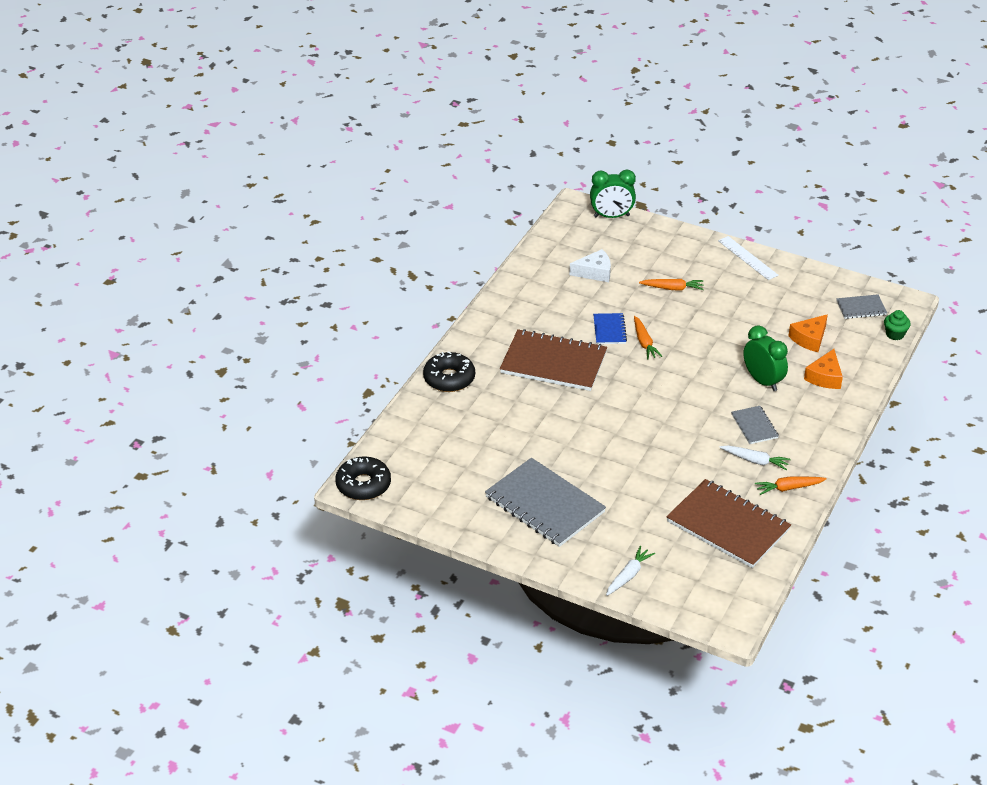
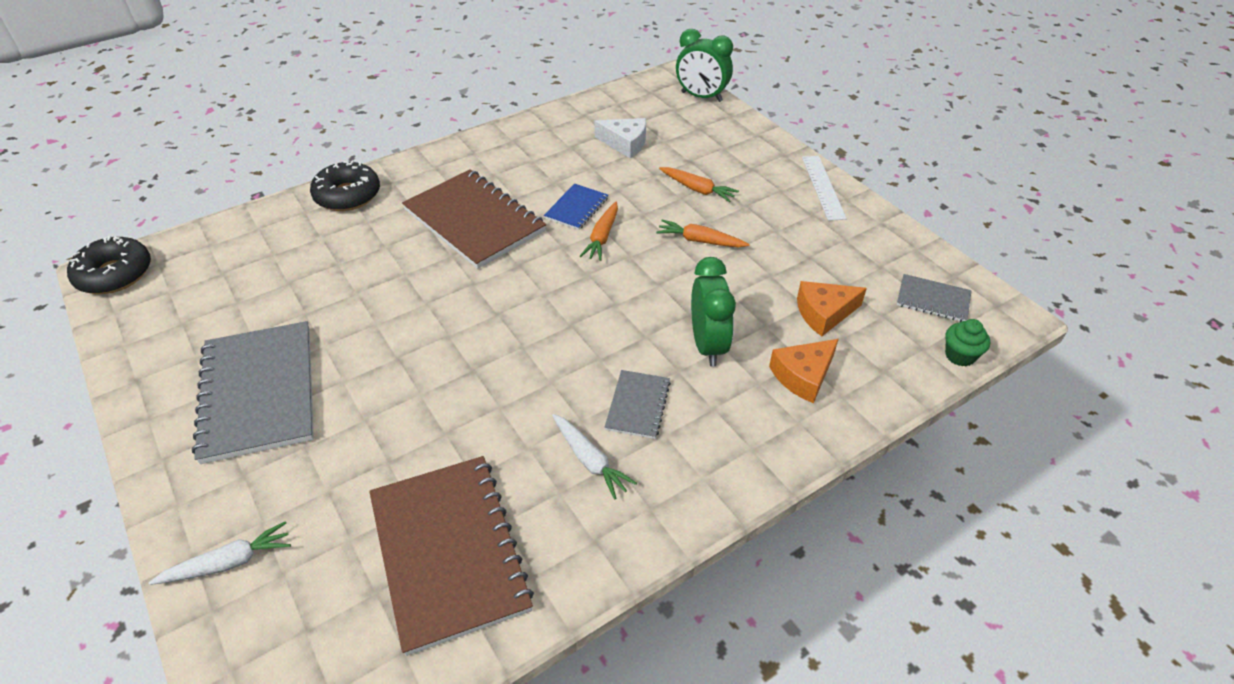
camera: 30 degrees right, 5 degrees up
orange carrot [755,477,827,495] -> orange carrot moved to [656,220,750,247]

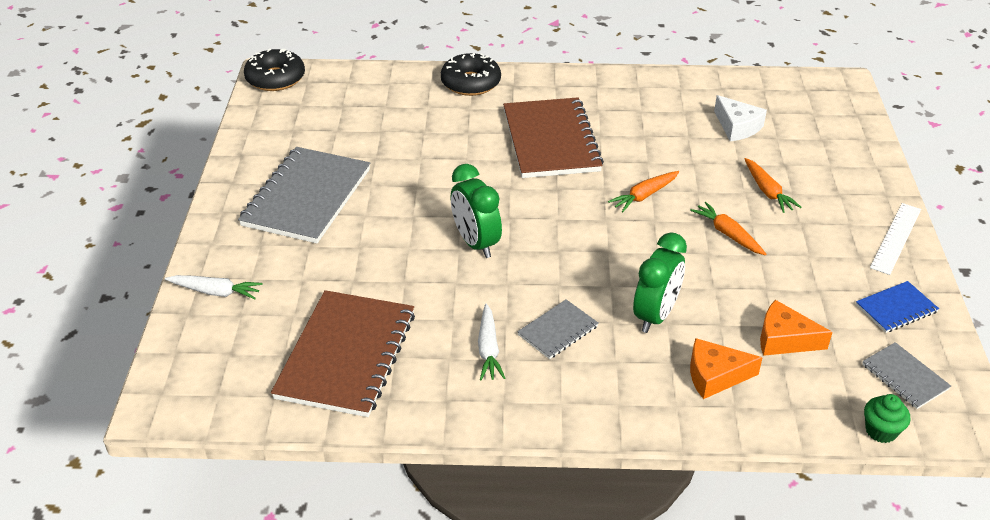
camera: 35 degrees right, 5 degrees down
blue notebook [544,184,608,230] -> blue notebook moved to [856,281,939,333]
green clock [676,29,733,102] -> green clock moved to [451,164,502,258]

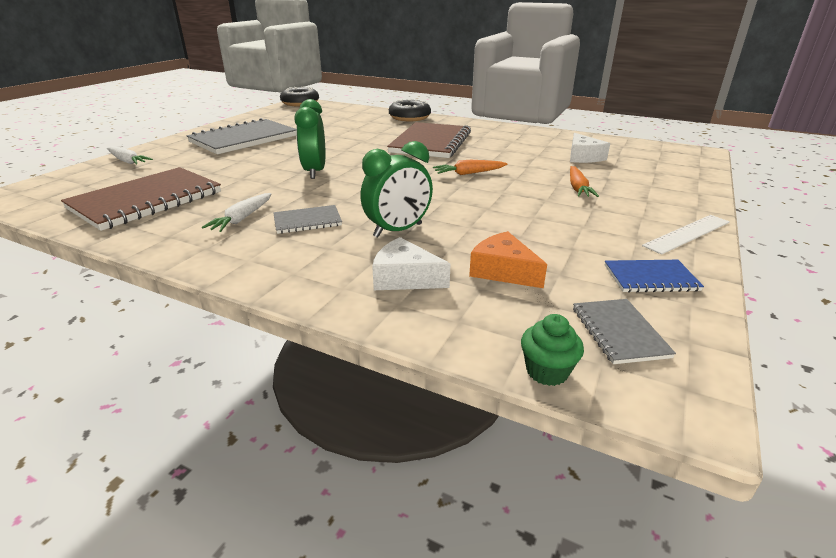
camera: 25 degrees right, 10 degrees down
orange carrot [690,202,766,255] -> none
orange cheese [690,338,763,399] -> white cheese [372,237,451,290]

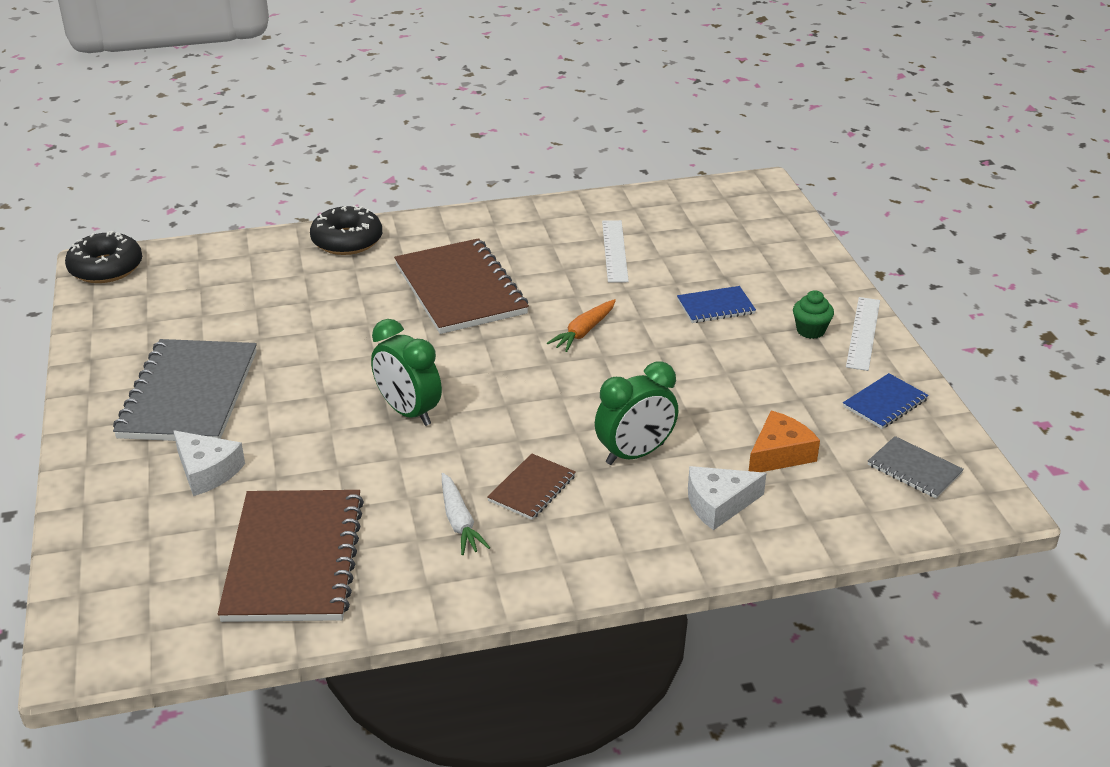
camera: 40 degrees left, 5 degrees up
white carrot [107,147,153,164] -> none
grey notebook [273,205,342,234] -> brown notebook [487,453,576,520]
green clock [360,141,433,238] -> green clock turned 45 degrees clockwise [595,361,678,465]
orange cheese [469,231,547,288] -> orange cheese turned 135 degrees clockwise [749,411,820,472]
green cupcake [521,314,584,386] -> green cupcake moved to [793,290,834,339]
white cheese [570,133,610,163] -> white cheese moved to [173,430,245,496]
orange carrot [570,166,599,197] -> blue notebook [677,286,756,323]
none -> white ruler [602,220,629,283]

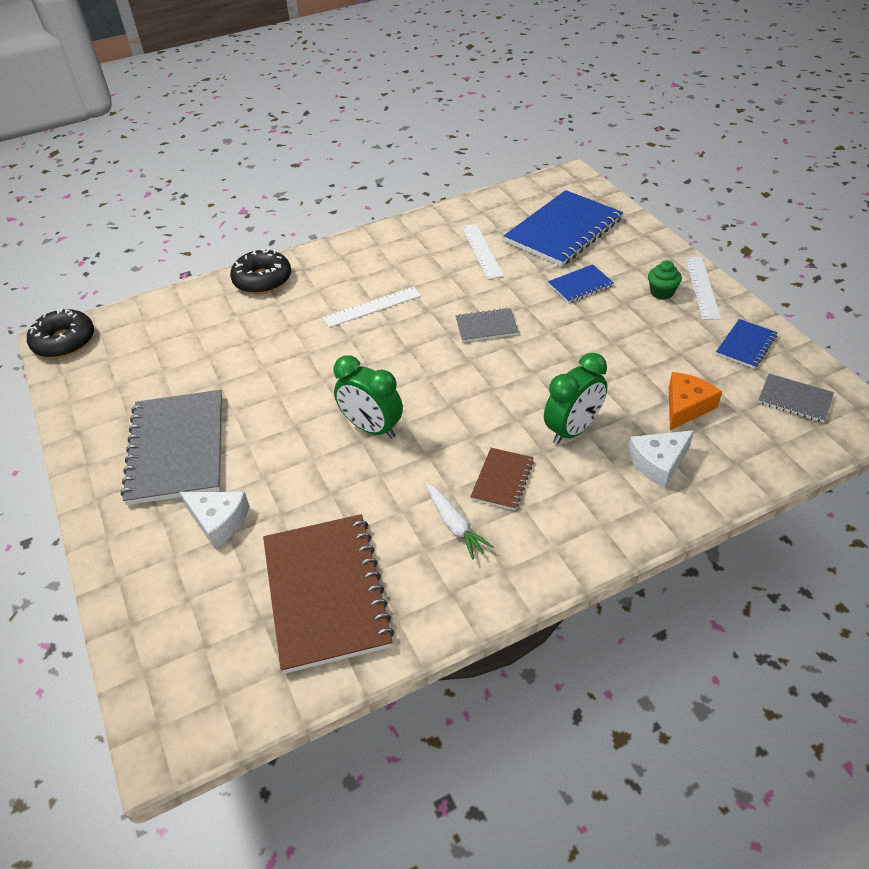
camera: 10 degrees left, 10 degrees up
brown notebook [394,238,529,334] -> white ruler [323,287,421,327]
orange carrot [547,299,616,352] -> grey notebook [456,308,519,342]
none -> blue notebook [504,190,623,266]

